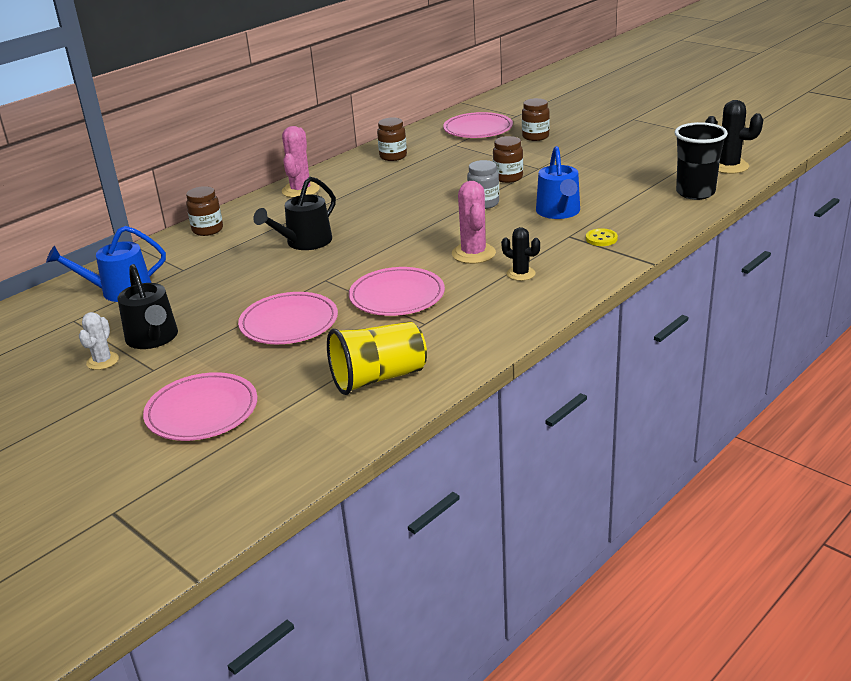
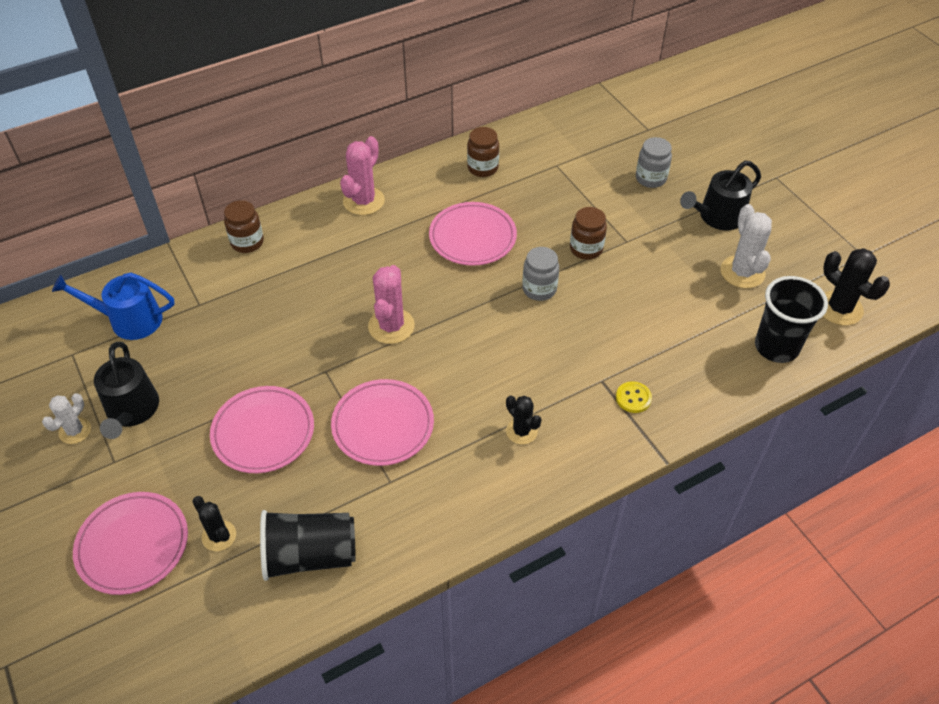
camera: 15 degrees right, 20 degrees up
black watering can [253,177,336,250] -> black watering can moved to [680,161,761,230]
yellow cup [327,322,427,395] -> black cup [260,510,356,581]
pink plate [443,112,513,138] -> pink plate moved to [429,202,517,266]
pink cactus [452,181,496,264] -> pink cactus moved to [368,265,415,344]
brown jar [522,98,550,141] -> grey jar [636,137,672,188]
blue watering can [536,146,580,219] -> none
none -> black cactus [192,496,236,551]
none -> white cactus [720,204,772,288]

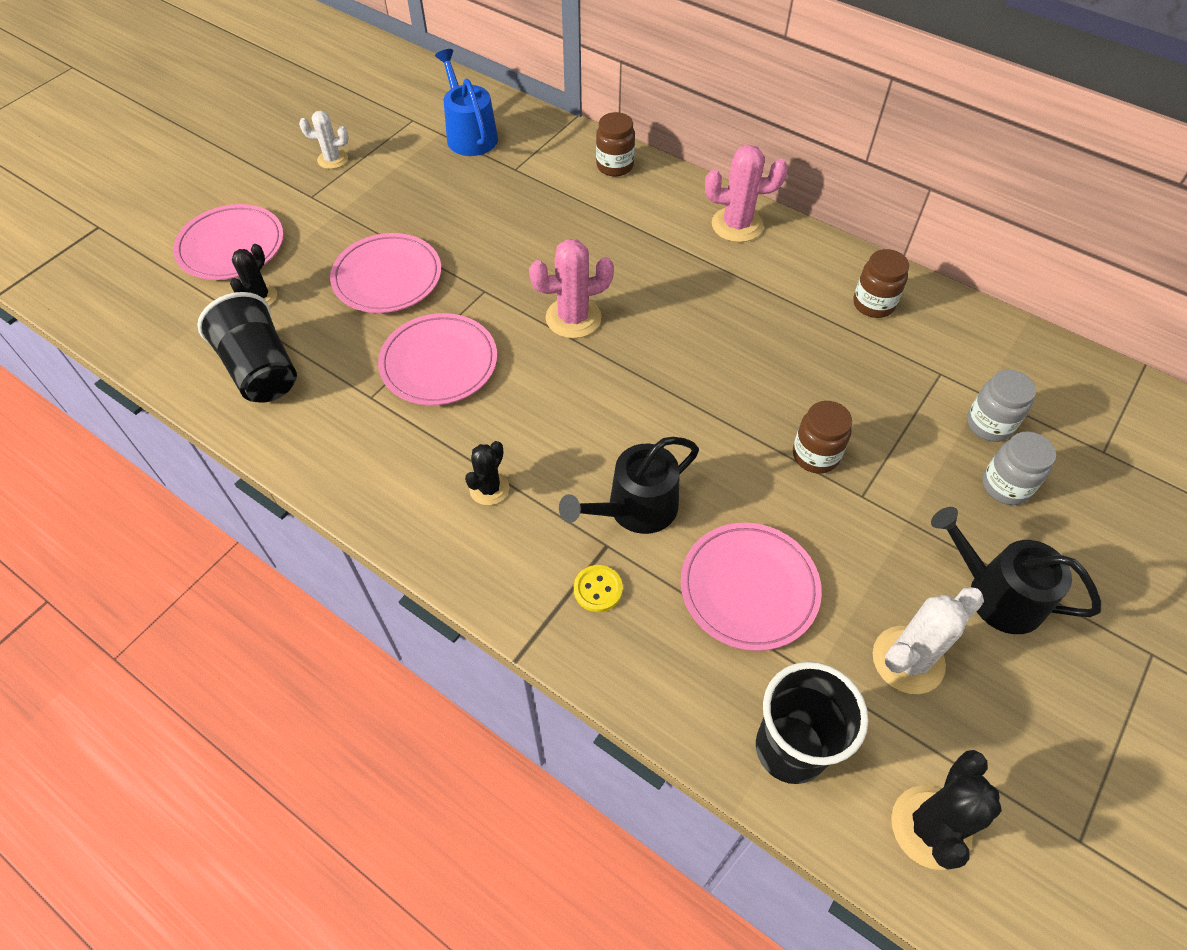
camera: 65 degrees right, 5 degrees up
black watering can [94,342,159,439] -> black watering can moved to [559,437,699,534]
pink plate [429,202,517,266] -> pink plate moved to [681,523,822,651]
grey jar [522,247,559,301] -> grey jar moved to [967,370,1036,442]

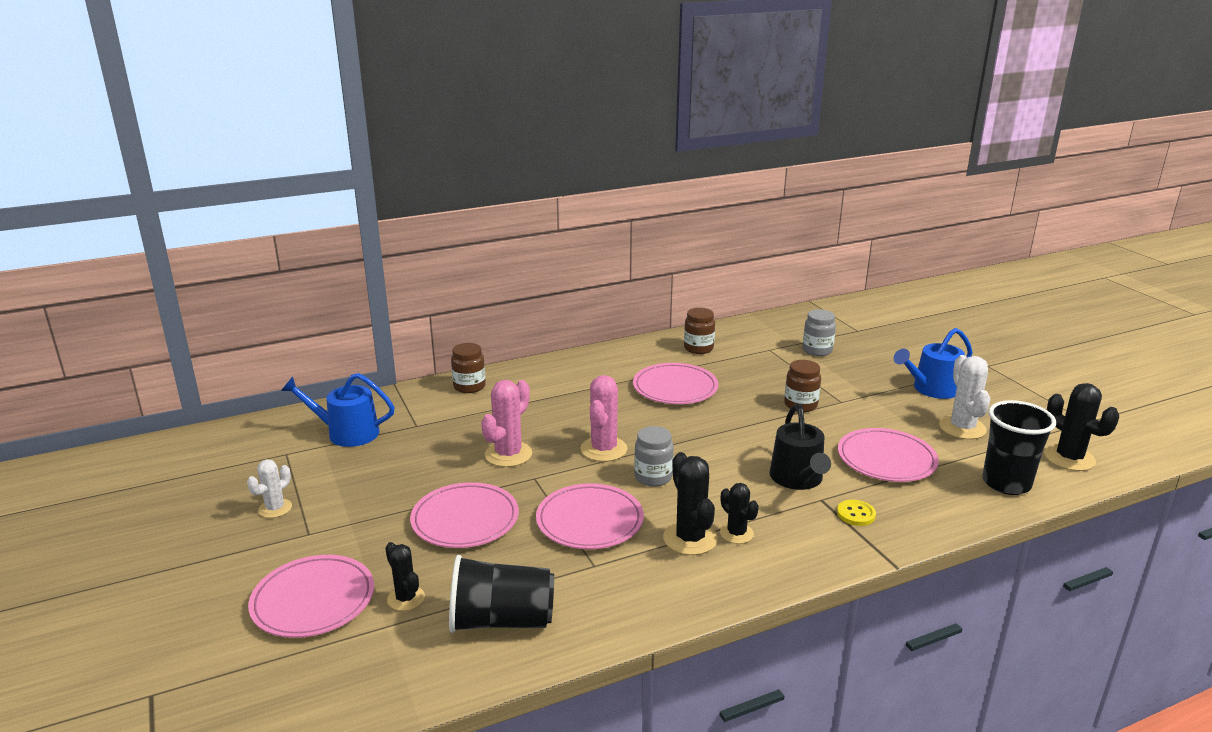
camera: 60 degrees left, 30 degrees down
pink cactus [705,145,788,242] -> pink cactus moved to [481,380,532,467]
black watering can [931,507,1101,634] -> blue watering can [894,328,973,399]
grey jar [982,432,1056,505] -> grey jar moved to [634,426,674,487]
none -> pink plate [633,363,718,404]
none -> black cactus [663,452,718,555]

